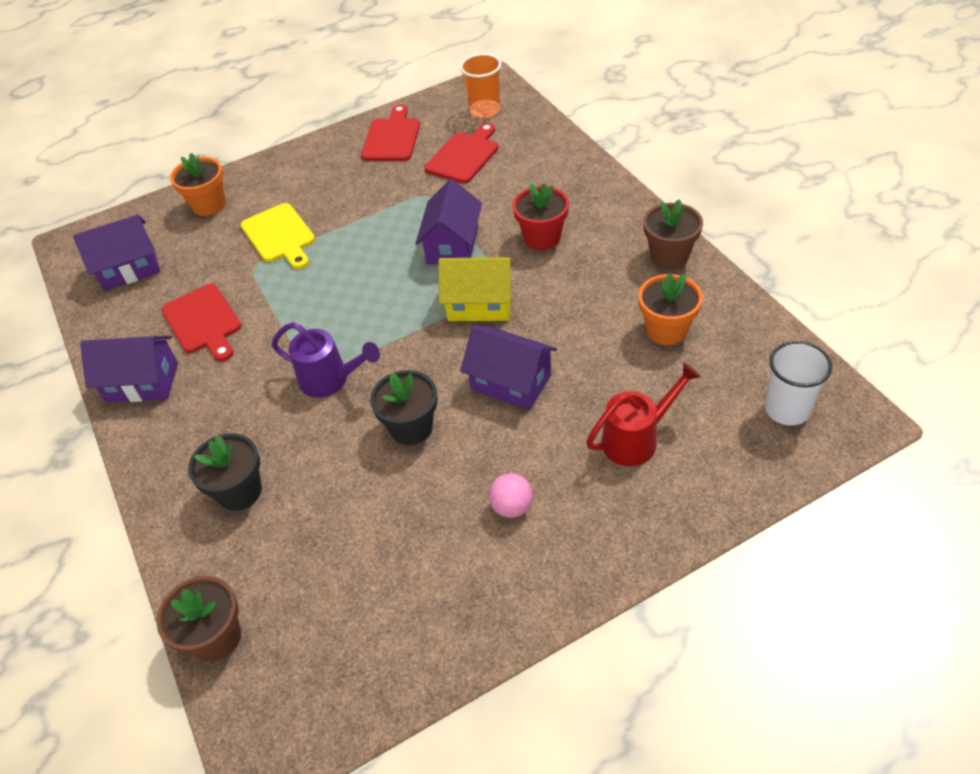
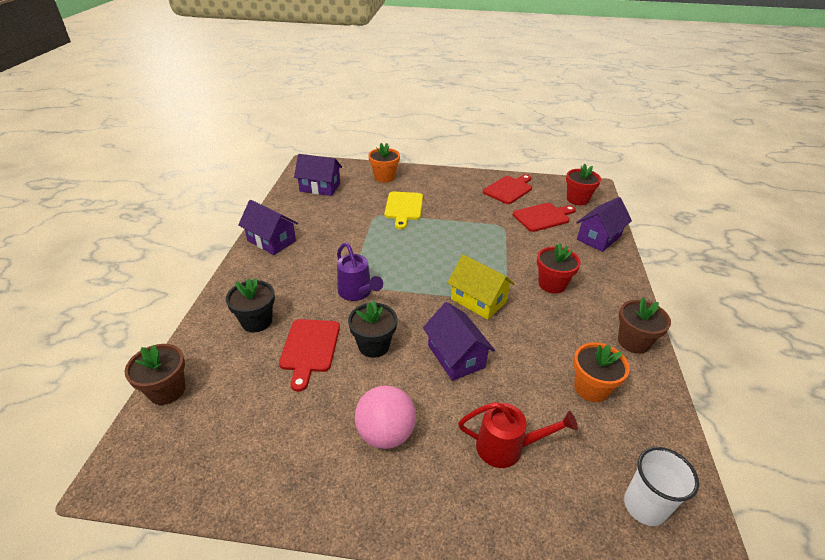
camera: 30 degrees right, 10 degrees down
red cutting board [161,284,242,362] -> red cutting board moved to [279,319,340,392]
purple house [415,179,482,265] -> purple house moved to [576,197,632,252]
orange cup [460,53,501,118] -> red flower pot [566,164,601,205]
pink ball [489,473,533,518] -> pink ball [355,385,416,449], size x1.73

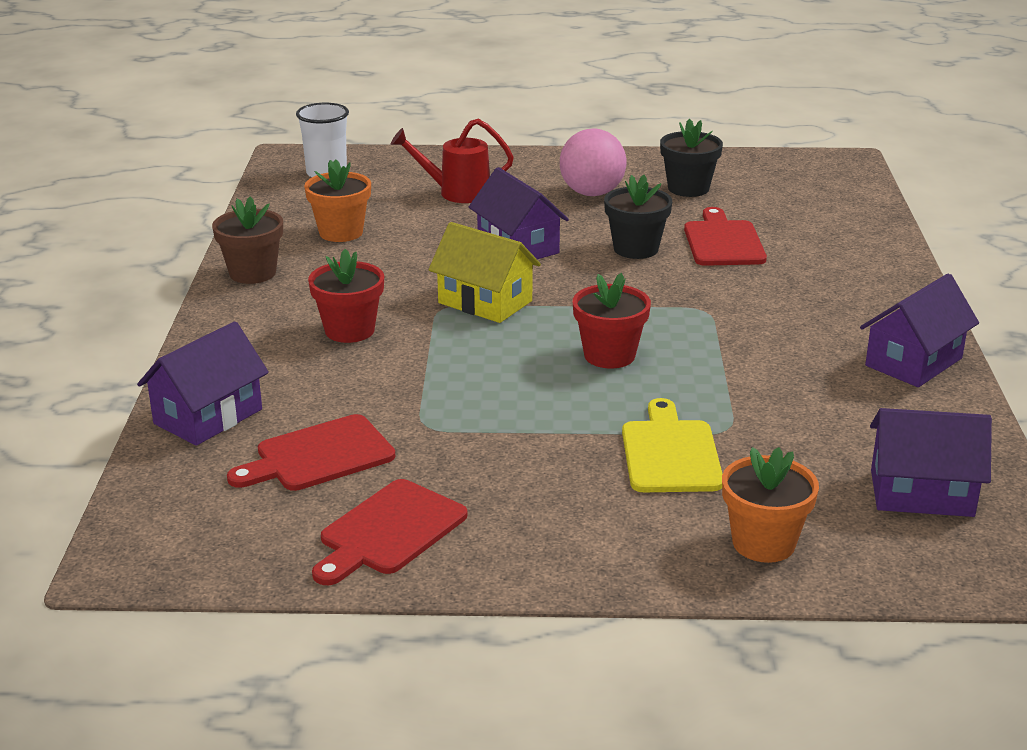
camera: 175 degrees right, 10 degrees down
brown flower pot [125,344,186,405] -> none
black flower pot [226,278,275,332] -> black flower pot moved to [660,119,723,197]
purple house [238,200,298,255] -> purple house turned 75 degrees counterclockwise [860,273,979,387]
purple watering can [337,243,383,301] -> none
red flower pot [566,164,601,205] -> red flower pot moved to [573,273,651,369]

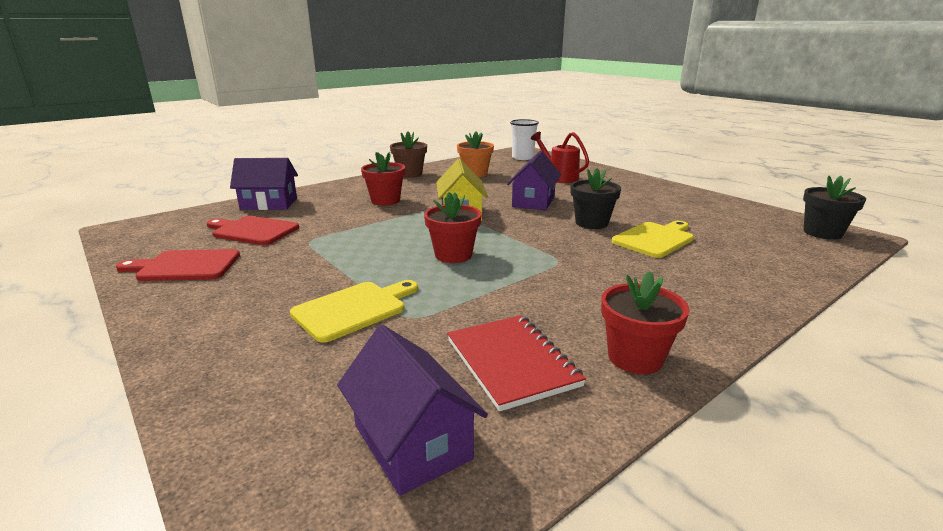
camera: 50 degrees right, 5 degrees down
pink ball [560,129,626,196] -> none
black flower pot [660,119,723,197] -> black flower pot moved to [803,176,866,240]
red cutting board [684,207,767,266] -> yellow cutting board [612,221,694,258]
orange flower pot [722,447,819,563] -> none
purple house [860,273,979,387] -> red flower pot [601,271,690,374]
none -> red notebook [447,315,586,412]

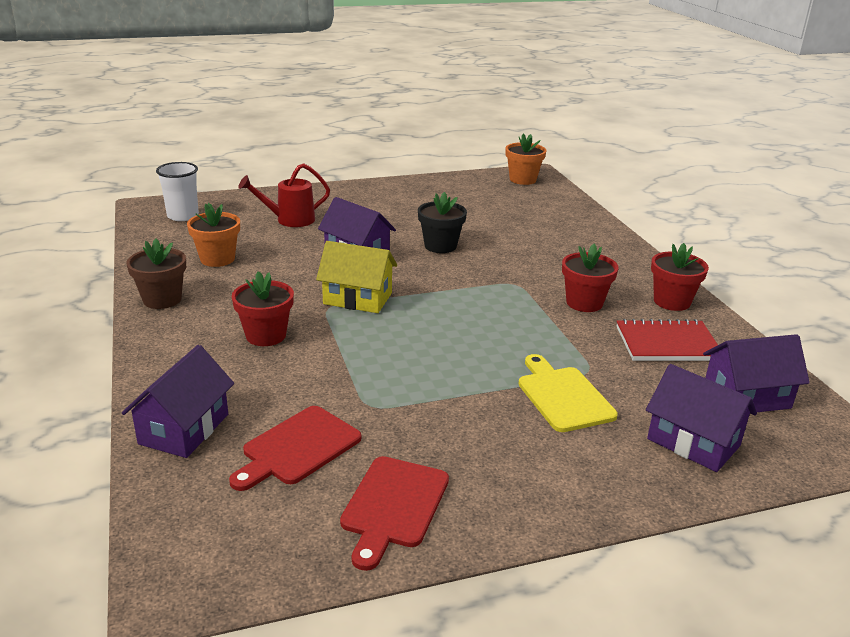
camera: 70 degrees left, 5 degrees up
red flower pot [424,192,482,263] -> red flower pot moved to [562,244,618,312]
yellow cutting board [612,221,694,258] -> none
black flower pot [803,176,866,240] -> orange flower pot [505,134,547,185]
none -> purple house [646,364,757,472]

